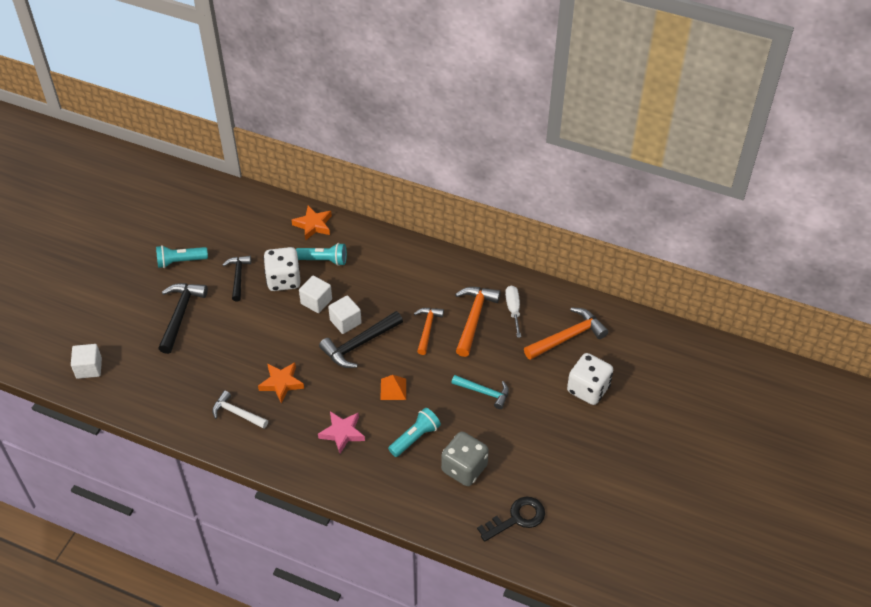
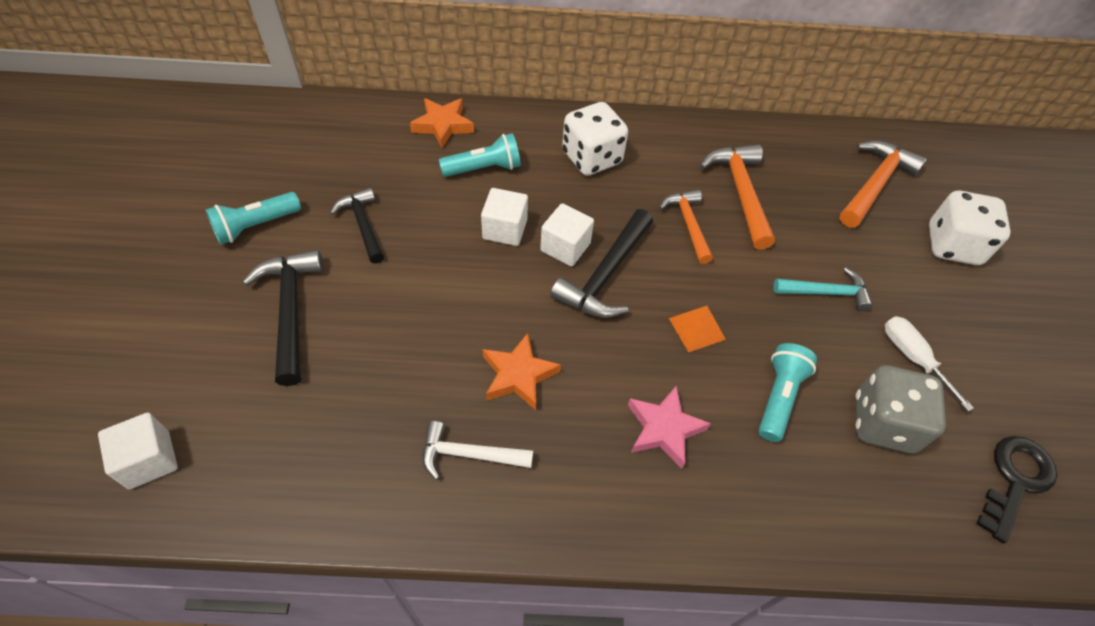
camera: 25 degrees left, 5 degrees up
white dice [263,247,301,291] -> white dice moved to [562,102,628,176]
white screwdriver [505,285,521,338] -> white screwdriver moved to [885,316,974,411]

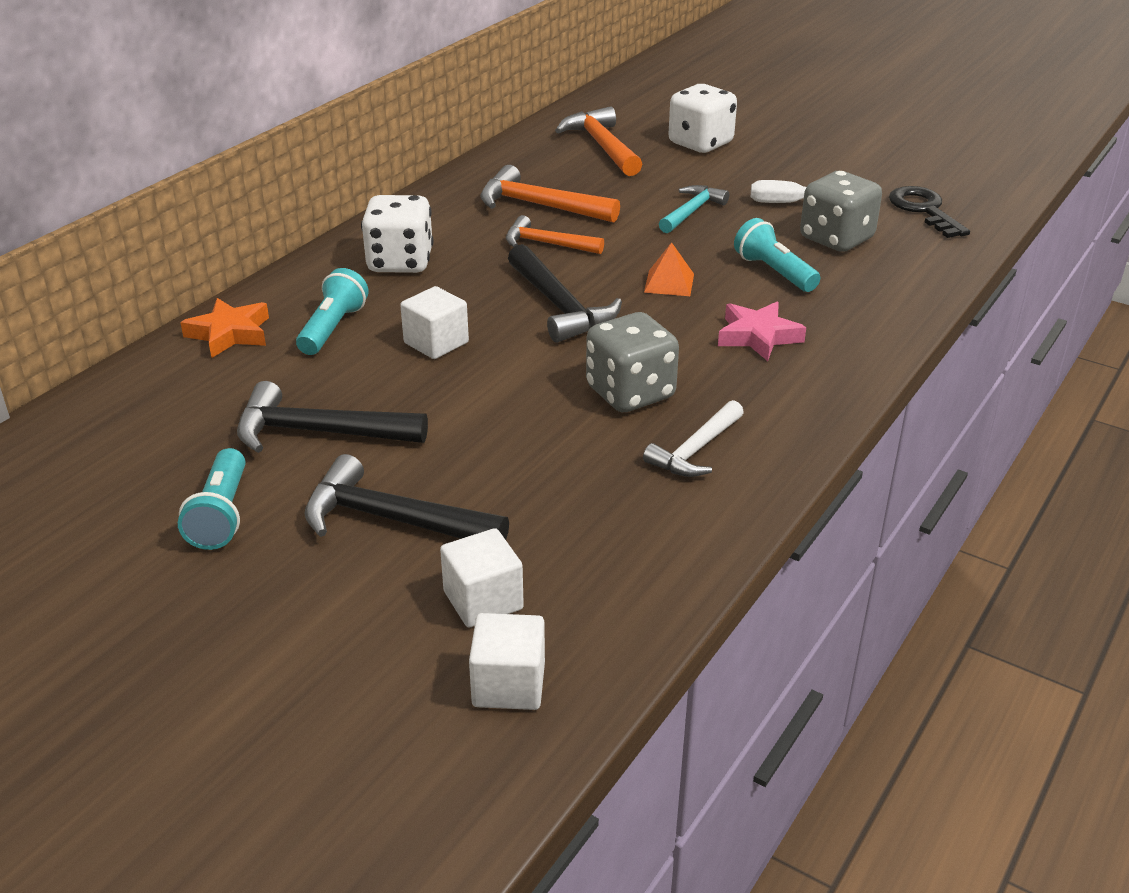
camera: 55 degrees left, 20 degrees down
black hammer [330,188,384,264] -> black hammer [237,381,428,453], size x1.51
orange star [483,333,561,410] -> grey dice [586,312,679,412]
white cube [540,203,594,266] -> white cube moved to [440,528,524,627]

